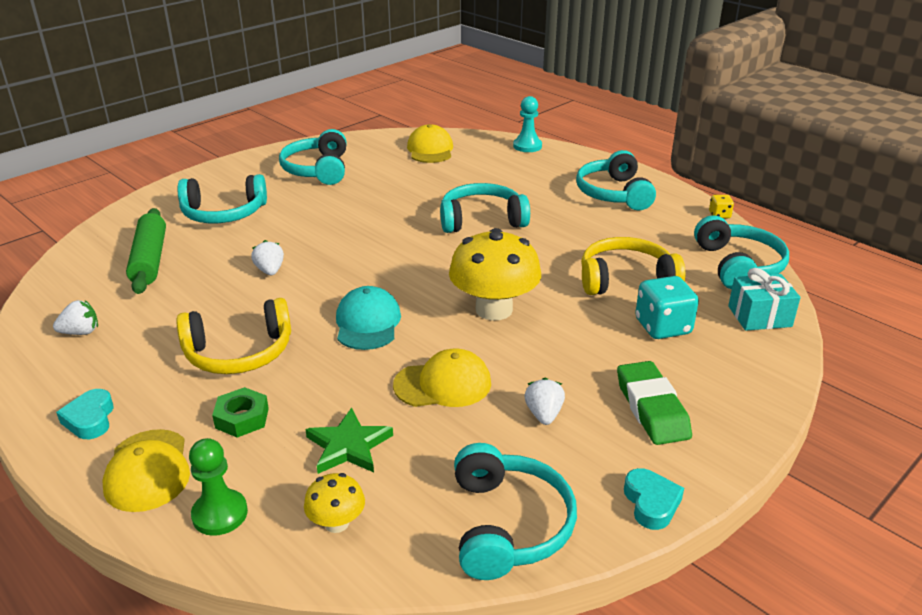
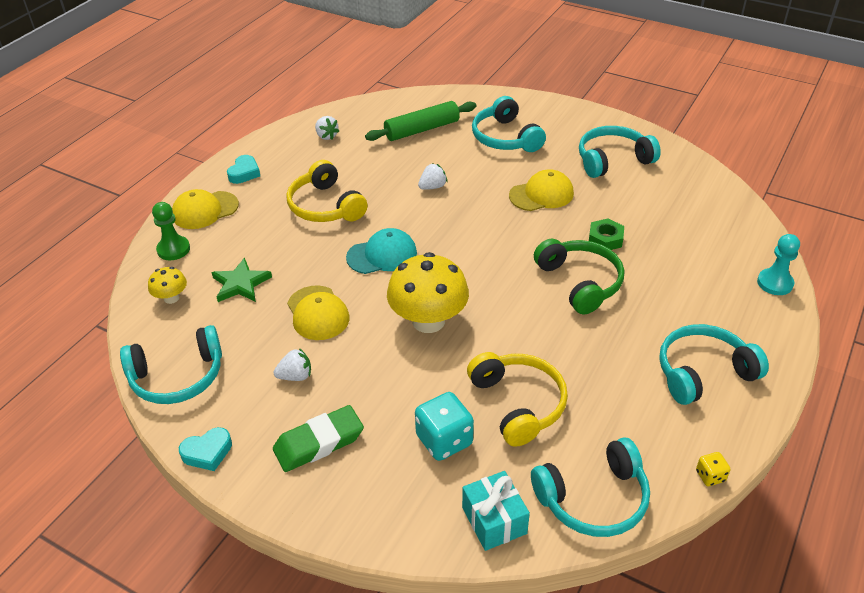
camera: 75 degrees right, 10 degrees up
turquoise heart [56,389,114,439] -> turquoise heart turned 135 degrees clockwise [227,155,260,184]
green nut [212,387,269,438] -> green nut moved to [589,218,624,250]
yellow cap [407,124,453,163] -> yellow cap moved to [509,169,574,211]
turquoise headphones [440,183,530,233] -> green headphones [534,239,624,314]

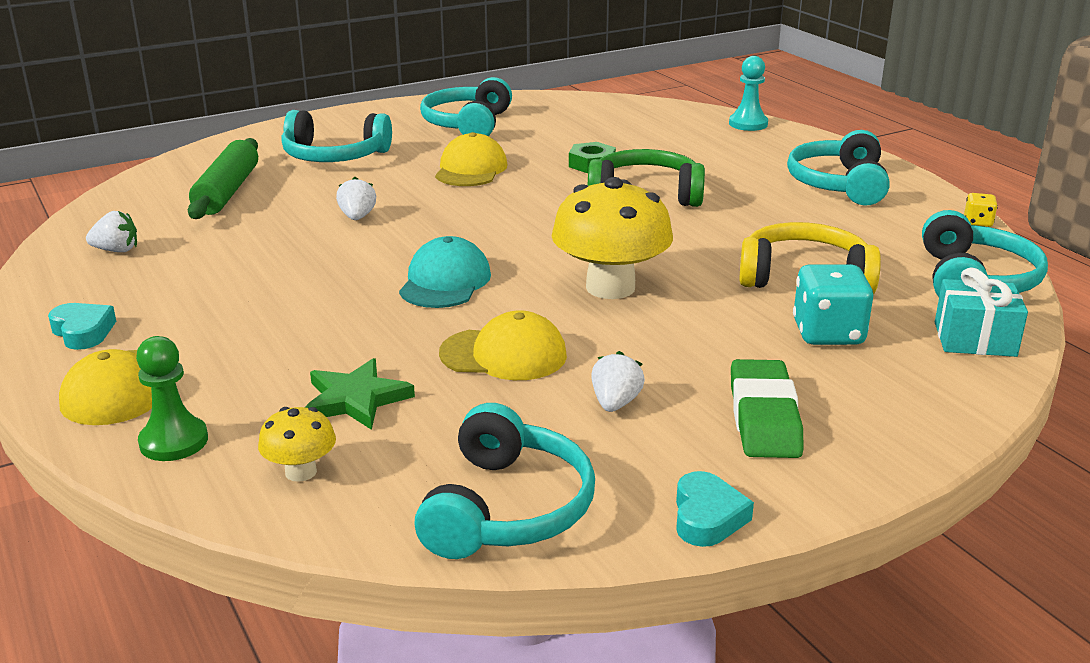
camera: 60 degrees left, 15 degrees down
yellow headphones [286,160,368,222] -> none

